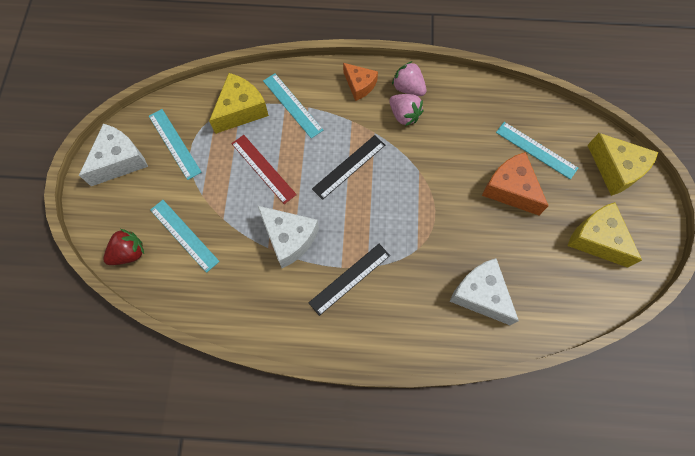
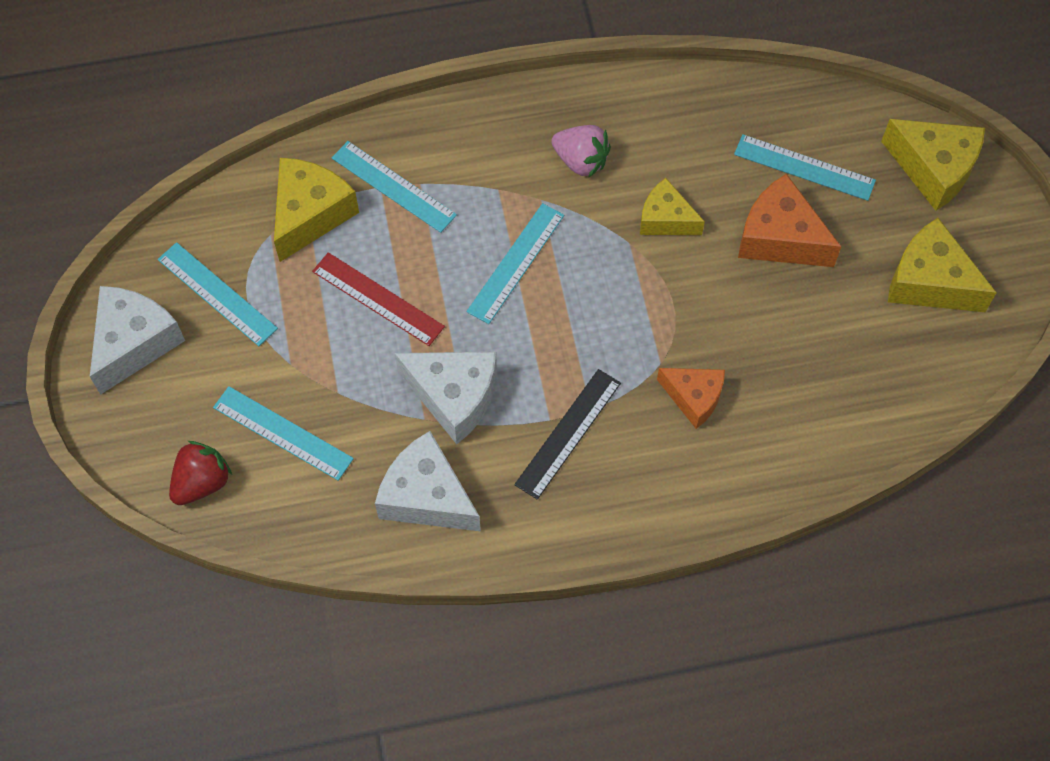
camera: 15 degrees left, 5 degrees down
black ruler [312,135,385,200] -> turquoise ruler [466,203,564,324]
orange cheese [343,63,378,101] -> orange cheese moved to [657,368,725,429]
pink strawberry [392,61,427,96] -> none
white cheese [449,258,519,325] -> white cheese moved to [375,431,481,531]
none -> yellow cheese [640,178,705,235]

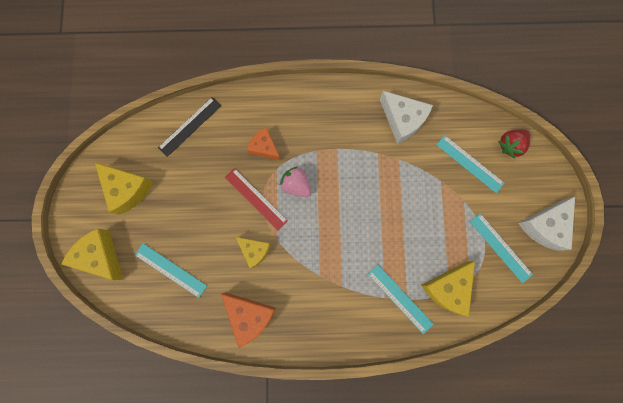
camera: 170 degrees left, 15 degrees up
red ruler [312,252,445,346] -> red ruler moved to [225,168,288,231]
white cheese [395,352,497,444] -> none
turquoise ruler [466,203,564,324] -> none
black ruler [514,369,621,500] -> black ruler moved to [158,97,221,157]
pink strawberry [551,125,611,178] -> pink strawberry moved to [280,167,311,197]
orange cheese [738,174,841,267] -> orange cheese moved to [221,293,276,348]

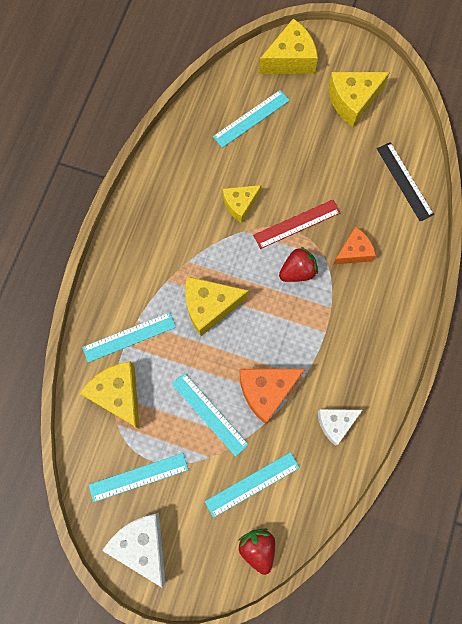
camera: 110 degrees right, 5 degrees down
orange cheese [221,293,276,348] -> orange cheese moved to [240,369,305,424]
pink strawberry [280,167,311,197] -> red strawberry [279,247,318,282]
white cheese [380,91,433,144] -> white cheese [317,409,362,446], size x0.65
none -> turquoise ruler [172,373,249,457]
none -> yellow cheese [185,276,249,336]

